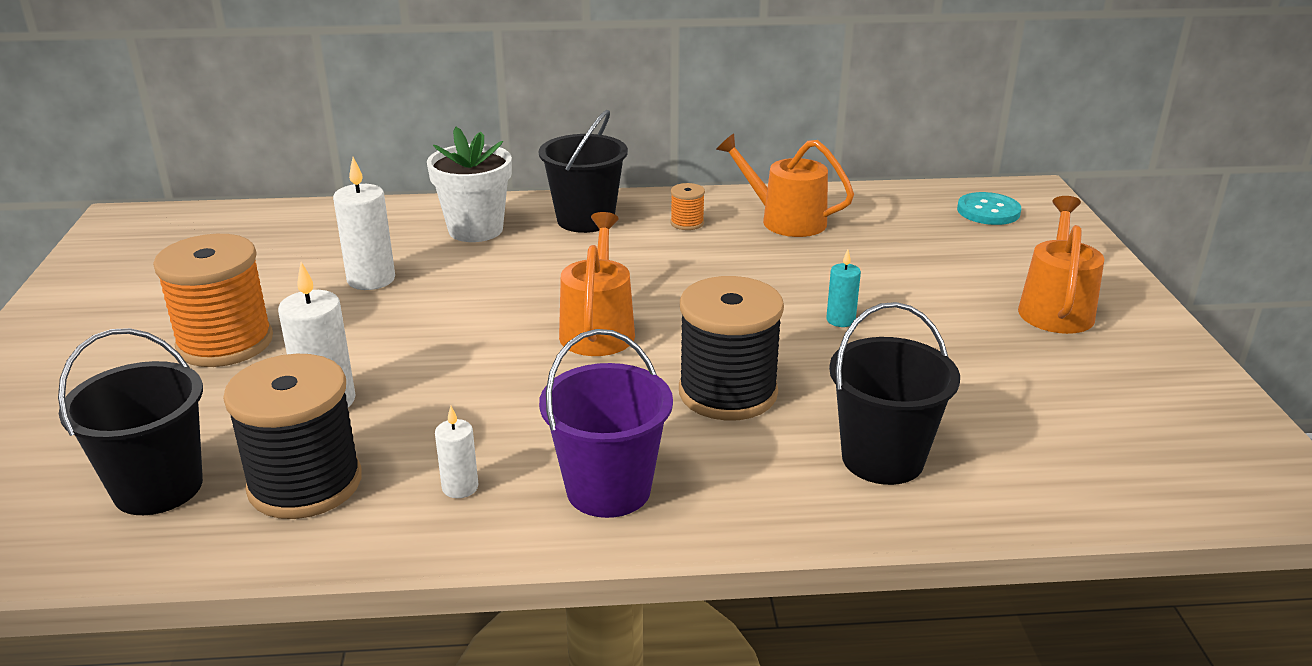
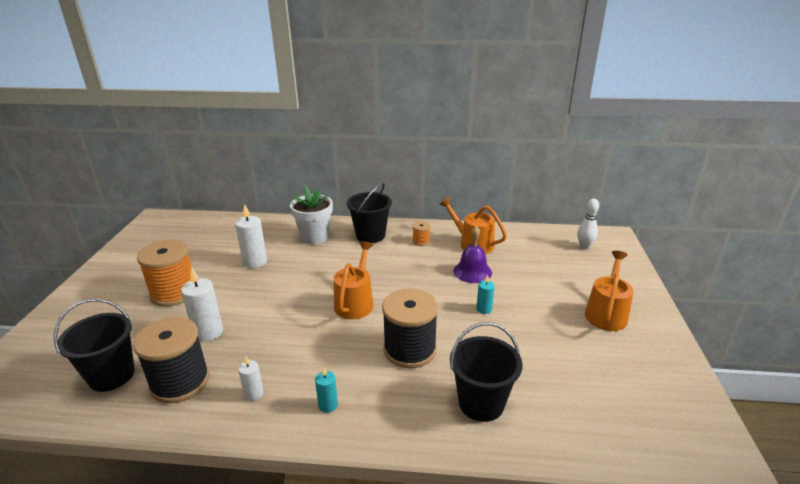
camera: 10 degrees right, 0 degrees up
purple bucket [539,329,673,518] -> turquoise candle [315,367,338,413]
turquoise button [957,192,1021,225] -> white bowling pin [578,199,599,250]
none -> purple bell [453,226,492,283]

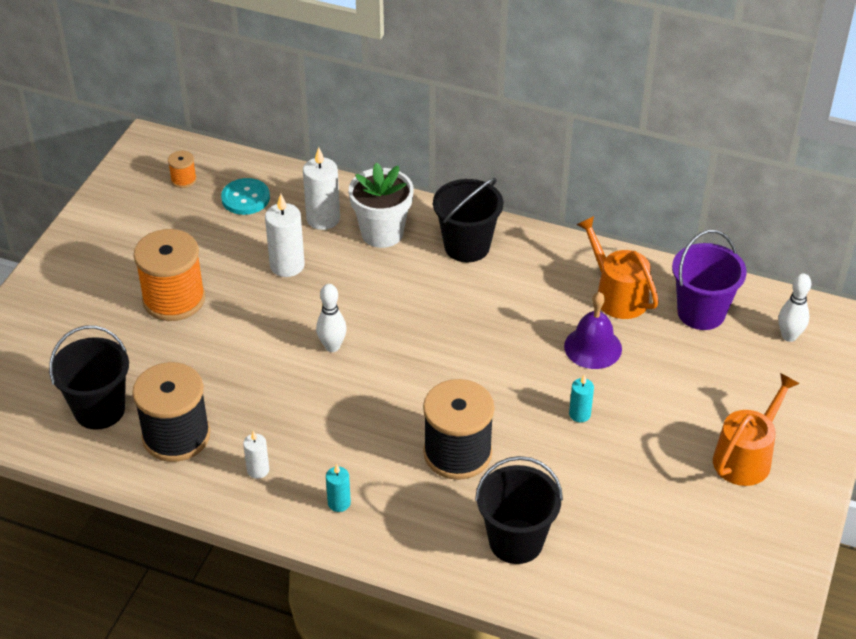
camera: 15 degrees right, 15 degrees up
white candle [181,267,223,342] -> white candle moved to [303,147,340,230]
orange watering can [334,241,374,319] -> none
orange spool [413,221,430,246] -> orange spool moved to [168,151,197,188]
none -> turquoise button [221,178,270,215]
none -> white bowling pin [316,284,347,352]
none -> purple bucket [672,230,747,330]

